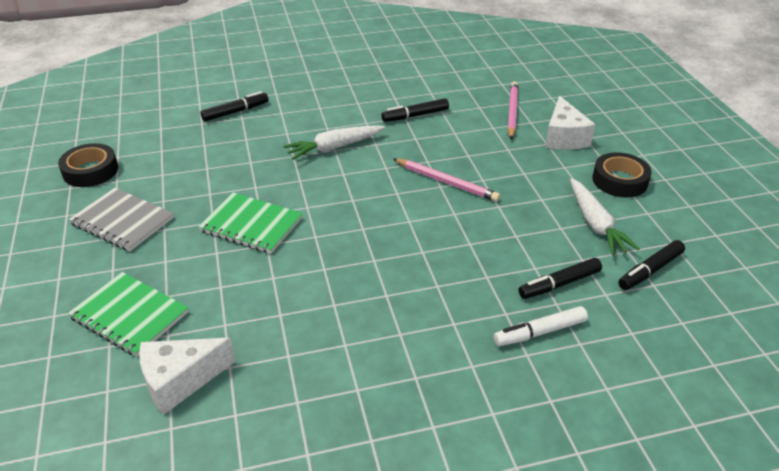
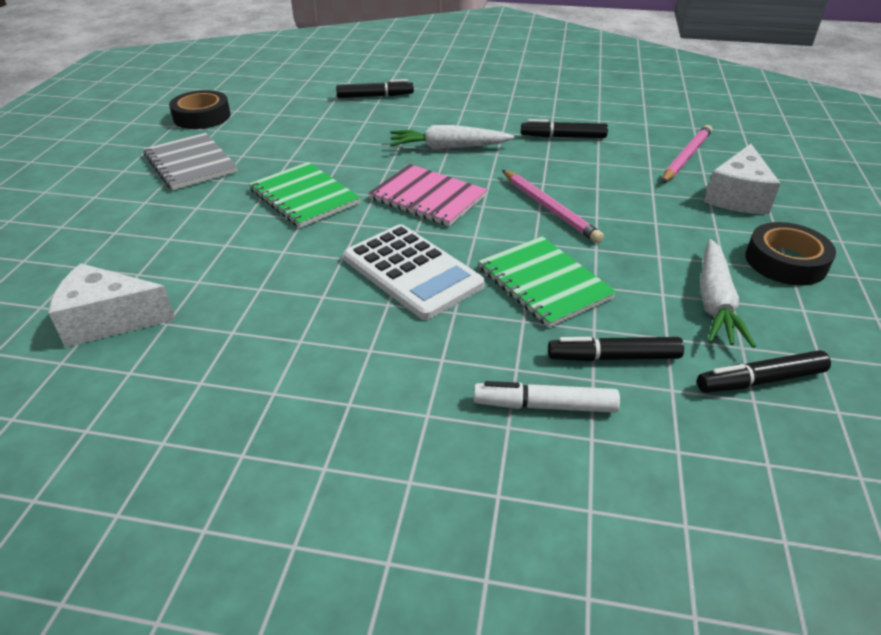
camera: 25 degrees right, 0 degrees up
green notebook [68,272,189,356] -> green notebook moved to [478,236,617,328]
none -> white calculator [343,224,485,320]
none -> pink notebook [369,164,488,227]

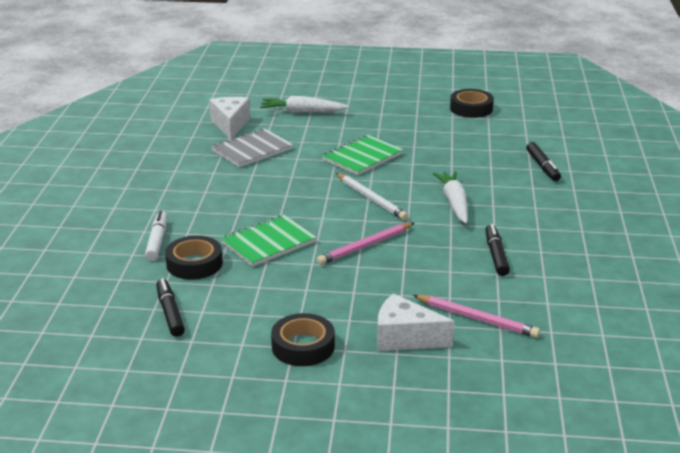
camera: 85 degrees right, 10 degrees down
grey notebook [143,133,238,190] -> grey notebook moved to [211,128,293,167]
white calculator [343,224,485,320] -> none
pink notebook [369,164,488,227] -> white pencil [336,173,408,220]
black marker [548,337,684,361] -> black tape [165,236,223,280]
white carrot [700,239,756,348] -> white carrot moved to [260,96,349,113]

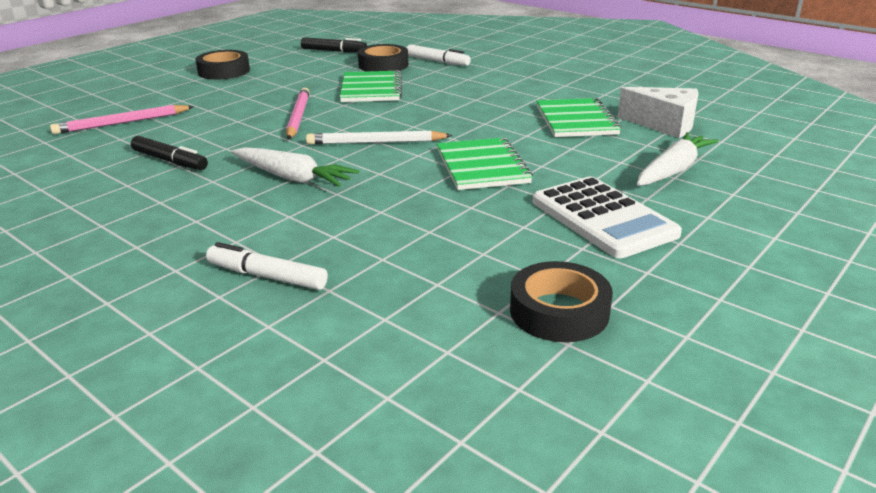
camera: 125 degrees right, 0 degrees up
grey notebook [211,128,293,167] -> green notebook [536,98,621,137]
white cheese [377,294,455,351] -> none
black marker [526,142,561,181] -> white marker [206,242,328,290]
none -> white calculator [532,176,682,258]

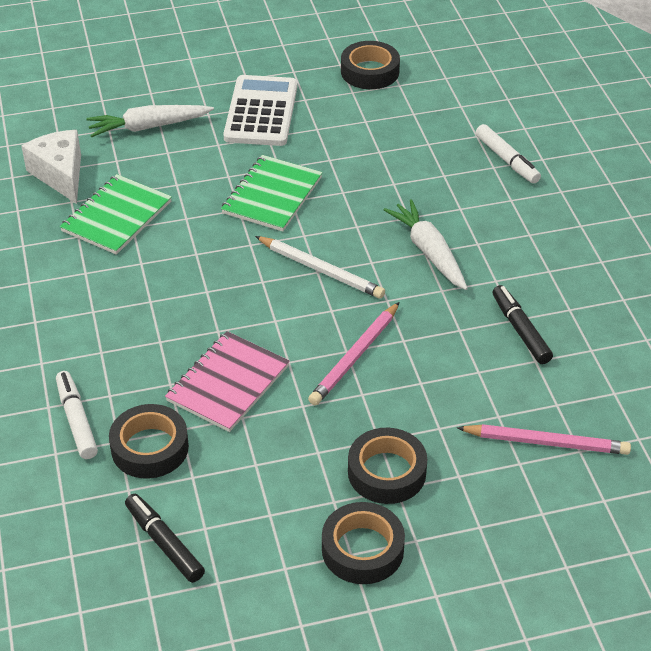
camera: 145 degrees left, 15 degrees up
green notebook [340,70,402,102] -> pink notebook [165,331,290,432]
none -> black tape [348,428,427,504]

